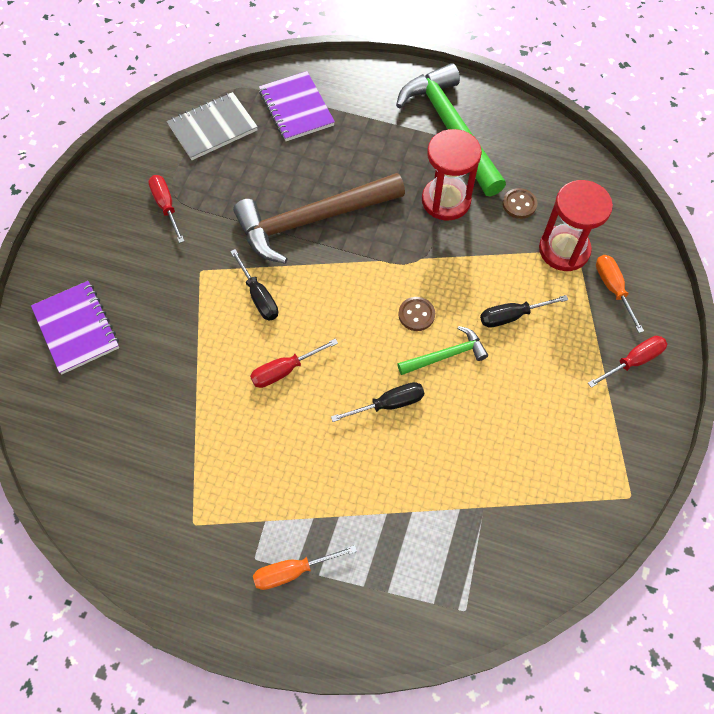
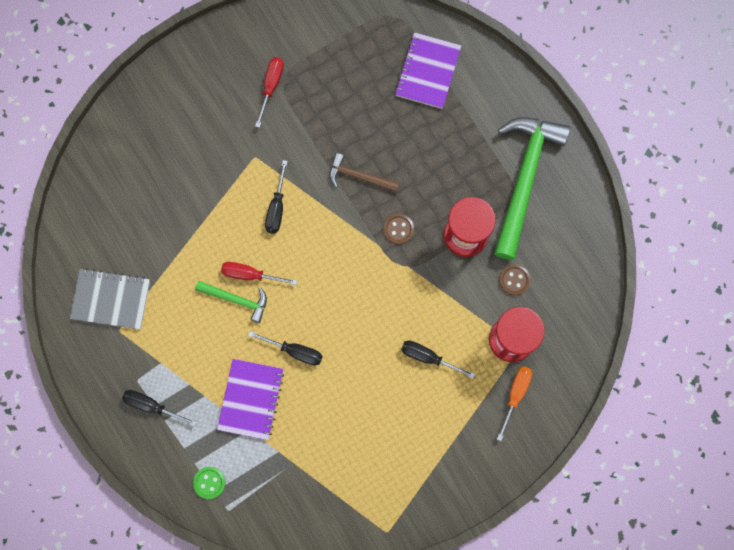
camera: 40 degrees right, 15 degrees up
purple notebook [31,281,119,374] -> purple notebook moved to [217,359,284,440]
grey notebook [167,92,258,160] -> grey notebook moved to [70,268,150,330]
brown hammer [233,173,405,264] -> brown hammer [329,153,400,192], size x0.49
orange screwdriver [253,545,357,590] -> black screwdriver [122,390,197,426]
green hammer [397,326,488,375] -> green hammer moved to [195,281,267,323]
brown button [398,297,435,331] -> brown button moved to [384,214,414,244]
red screwdriver [588,336,667,388] -> none
none -> green button [193,467,225,499]

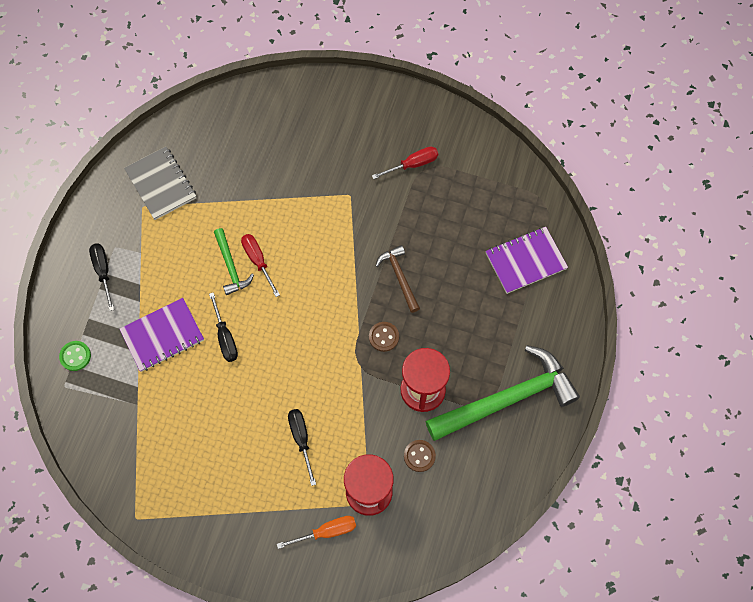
camera: 50 degrees right, 10 degrees down
black screwdriver [265,160,288,234] -> none

